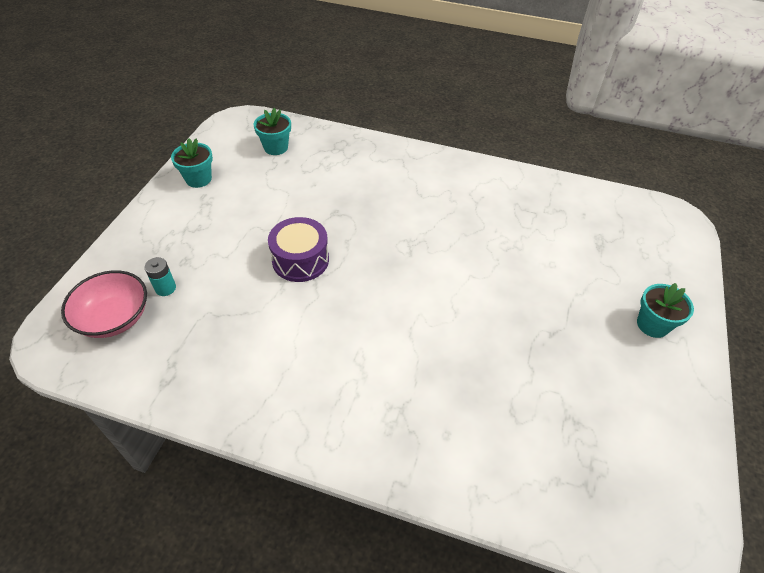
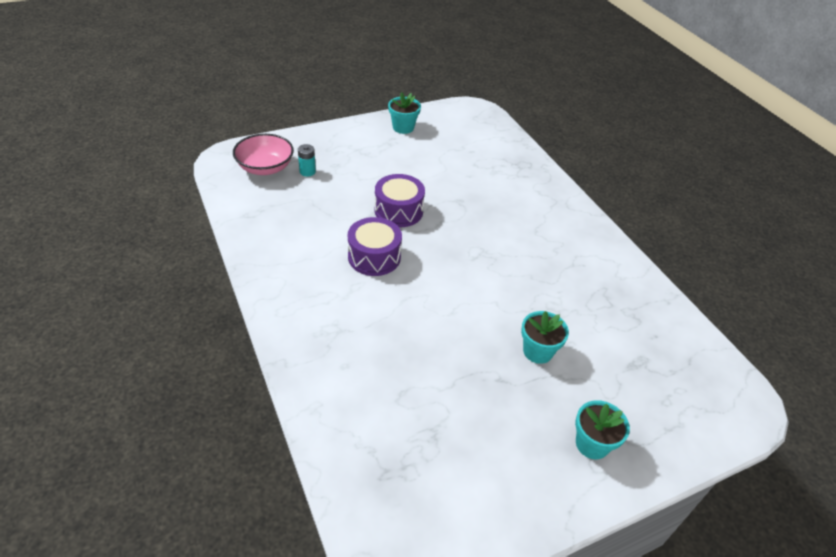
camera: 45 degrees right, 5 degrees down
turquoise flower pot [253,108,291,155] -> turquoise flower pot moved to [521,311,569,364]
none -> purple drum [348,217,402,276]

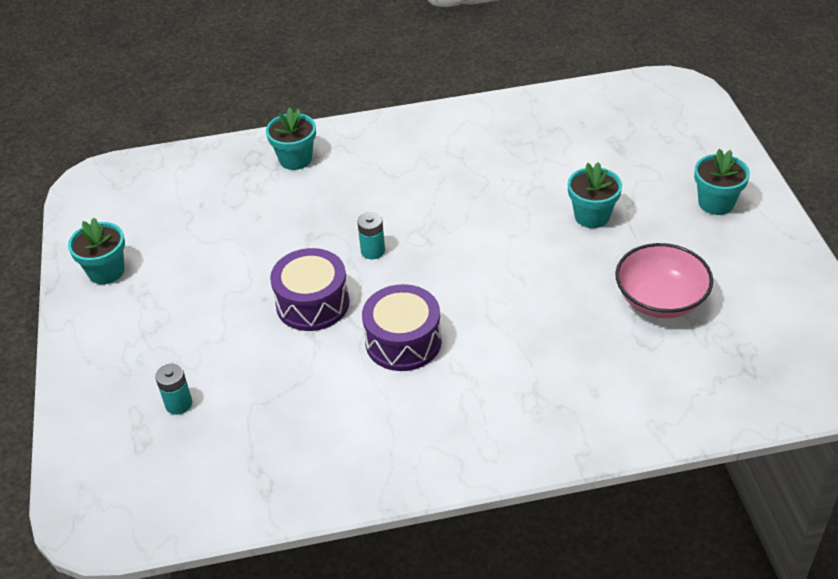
camera: 70 degrees left, 0 degrees up
pink bowl [233,134,294,175] -> pink bowl moved to [615,243,713,318]
none -> turquoise flower pot [266,108,316,170]
none -> turquoise battery [357,212,385,259]

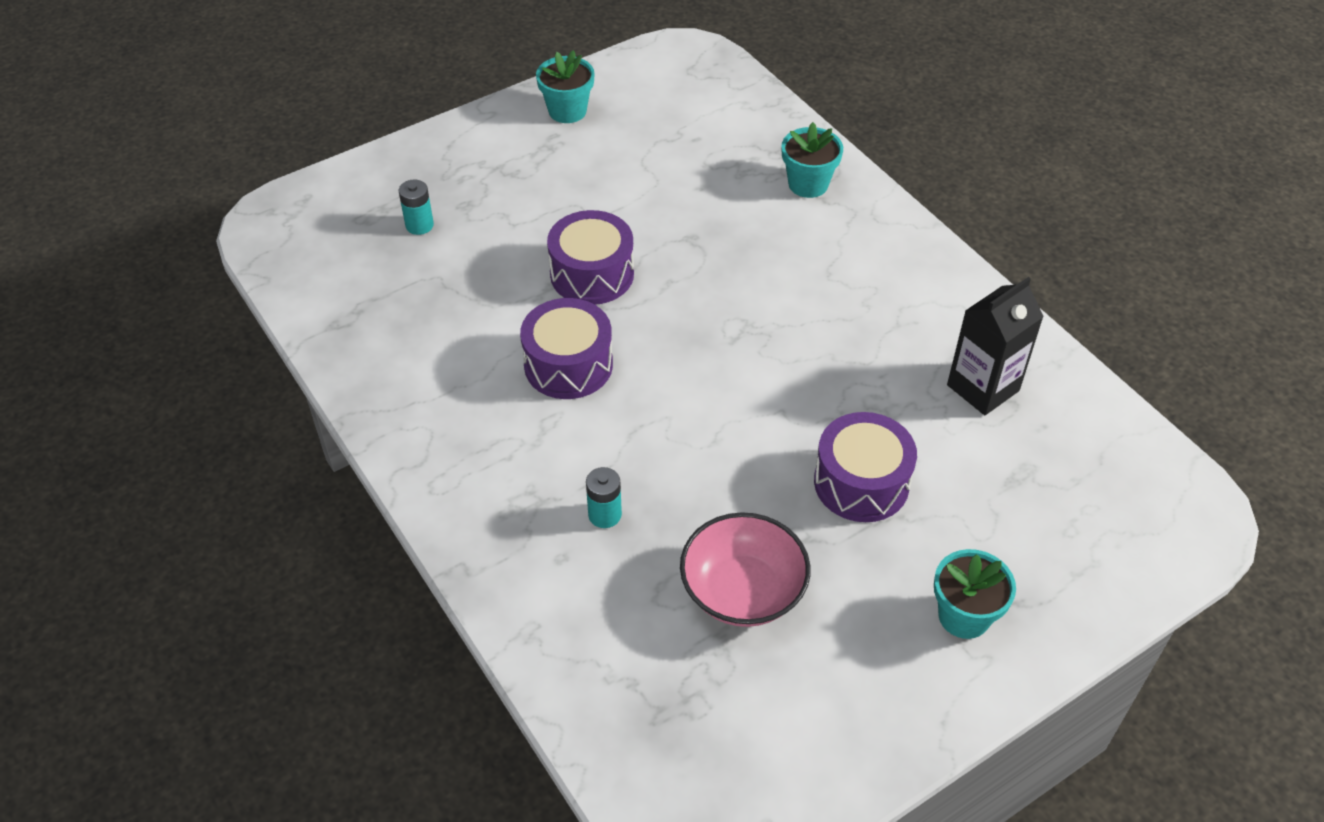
camera: 65 degrees right, 5 degrees up
turquoise battery [357,212,385,259] -> turquoise battery moved to [586,467,622,528]
turquoise flower pot [568,162,622,228] -> purple drum [814,412,917,522]
none -> black carton [947,277,1044,415]

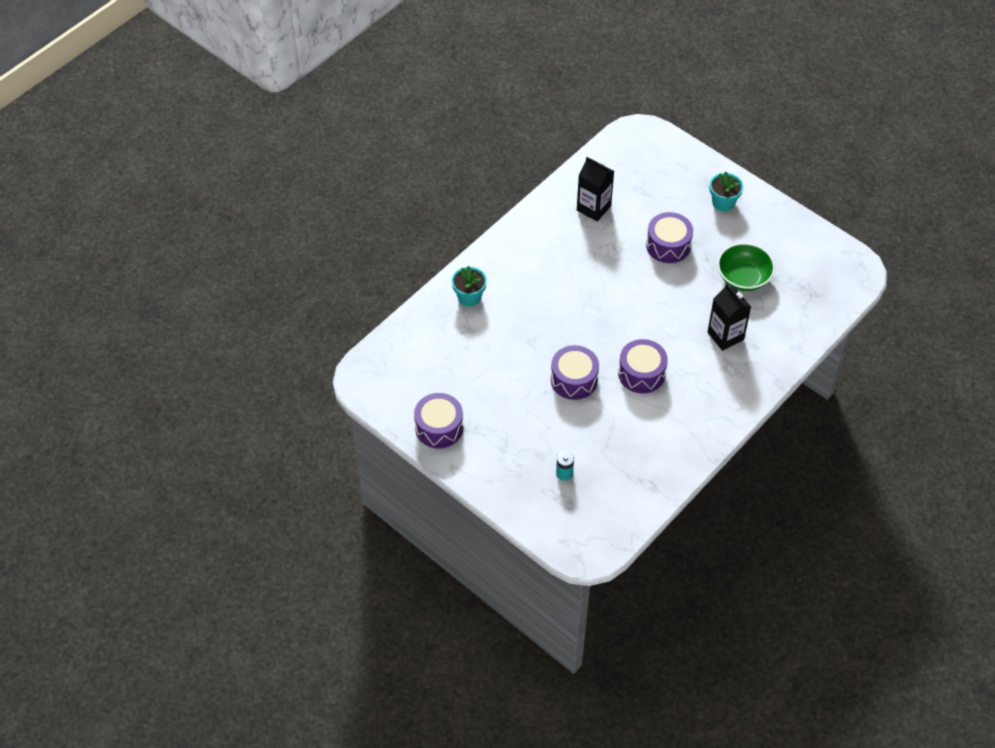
camera: 105 degrees left, 5 degrees up
turquoise flower pot [536,50,595,123] -> purple drum [414,393,463,448]
turquoise battery [586,467,622,528] -> black carton [708,283,751,351]
pink bowl [680,512,811,627] -> green bowl [717,243,775,291]

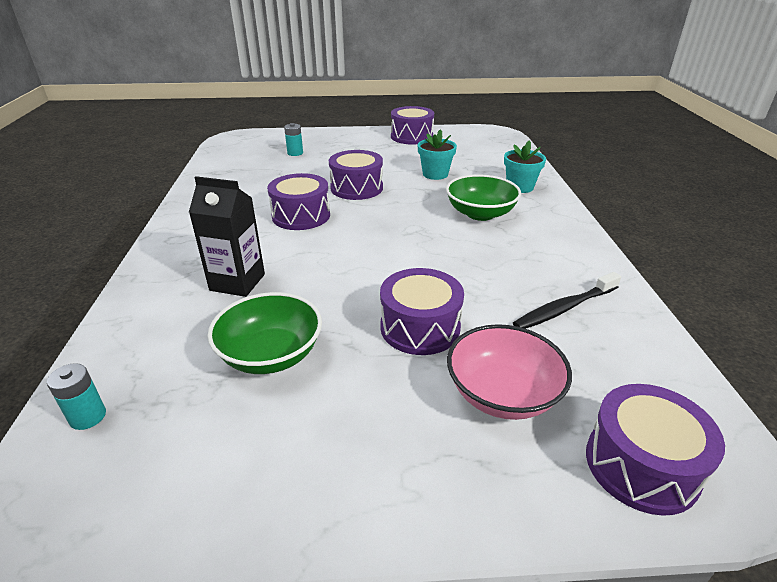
camera: 135 degrees right, 20 degrees down
black carton [577,157,614,221] -> black toothbrush [513,272,621,329]
turquoise flower pot [710,171,744,212] -> turquoise flower pot moved to [418,129,457,180]
none -> turquoise battery [47,363,106,430]
none -> green bowl [446,174,521,221]
none -> pink bowl [447,324,572,420]
none -> purple drum [586,384,725,516]

